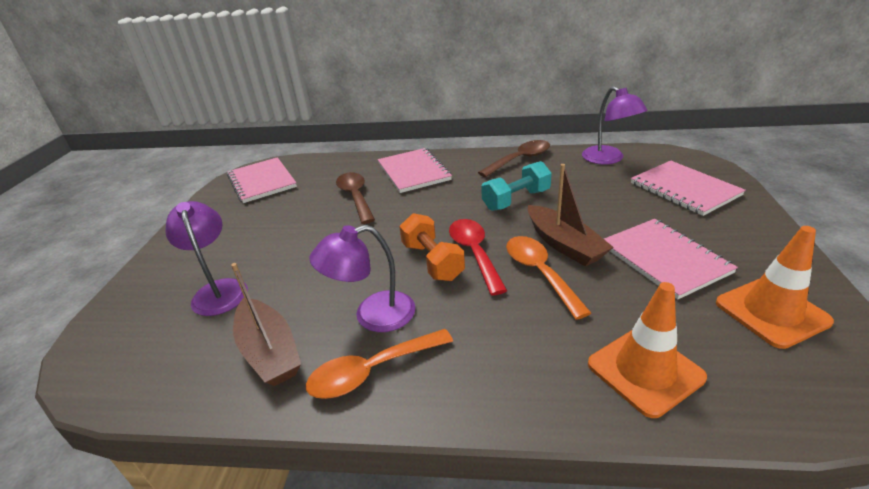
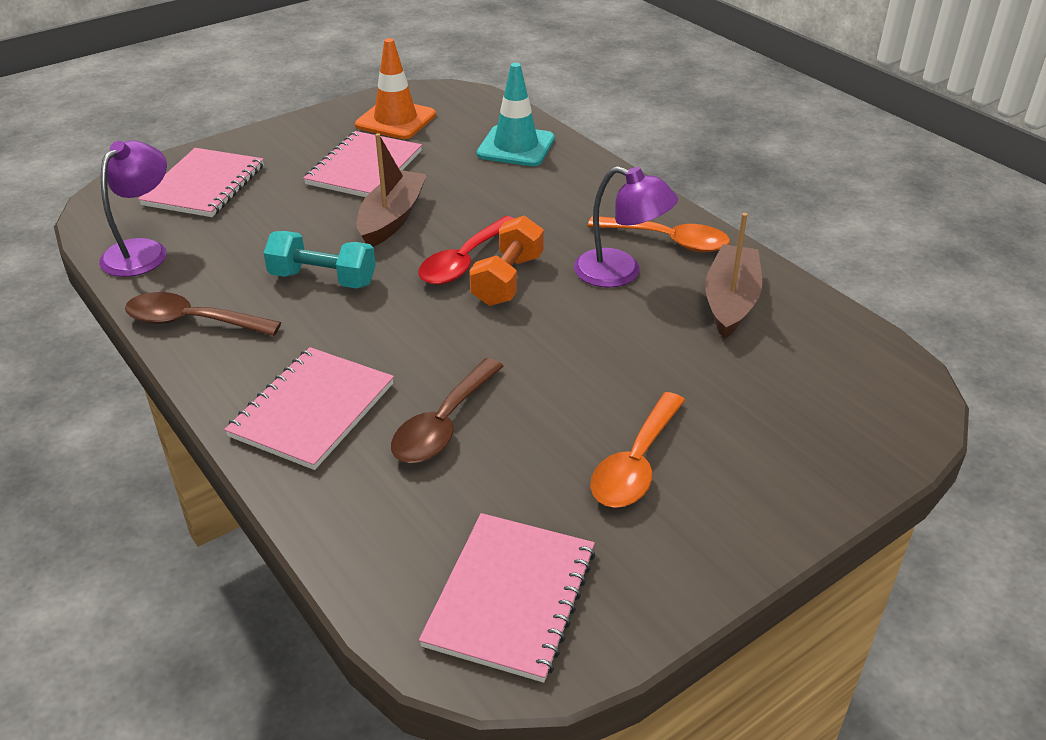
camera: 135 degrees left, 5 degrees up
purple lamp [165,201,248,316] -> none
orange spoon [506,236,591,320] -> orange spoon moved to [590,392,685,508]
orange traffic cone [588,282,707,418] -> turquoise traffic cone [477,63,555,166]

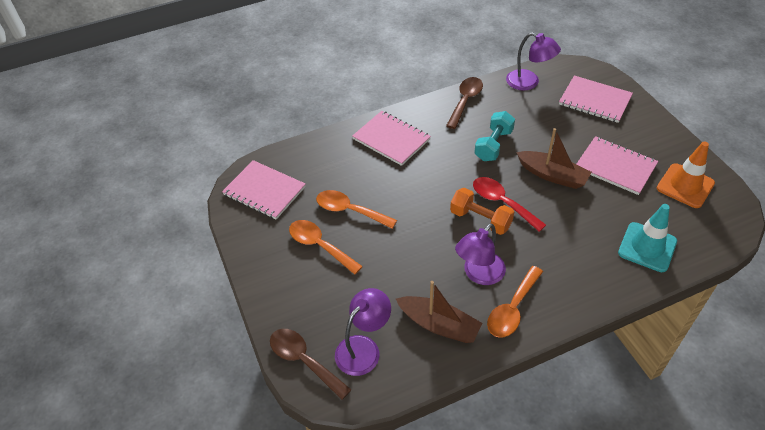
camera: 105 degrees right, 10 degrees up
brown spoon [391,358,504,463] -> brown spoon moved to [270,329,352,400]
none -> orange spoon [316,190,397,229]
none -> purple lamp [335,288,391,376]

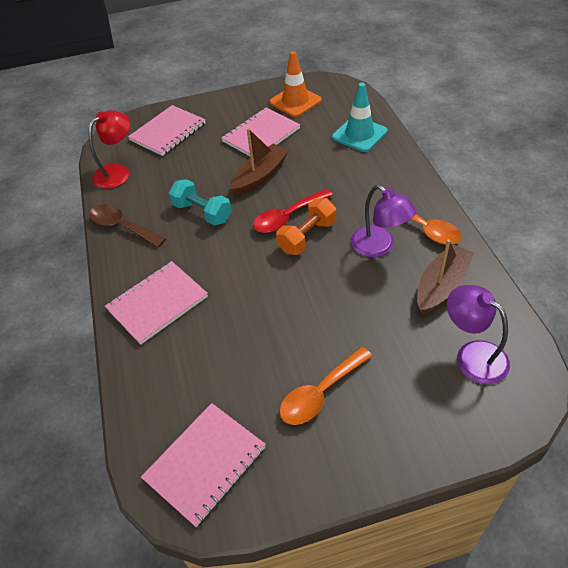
camera: 80 degrees left, 0 degrees up
brown spoon [270,329,352,400] -> none
orange spoon [316,190,397,229] -> none
purple lamp [506,32,561,91] -> red lamp [88,110,130,189]

